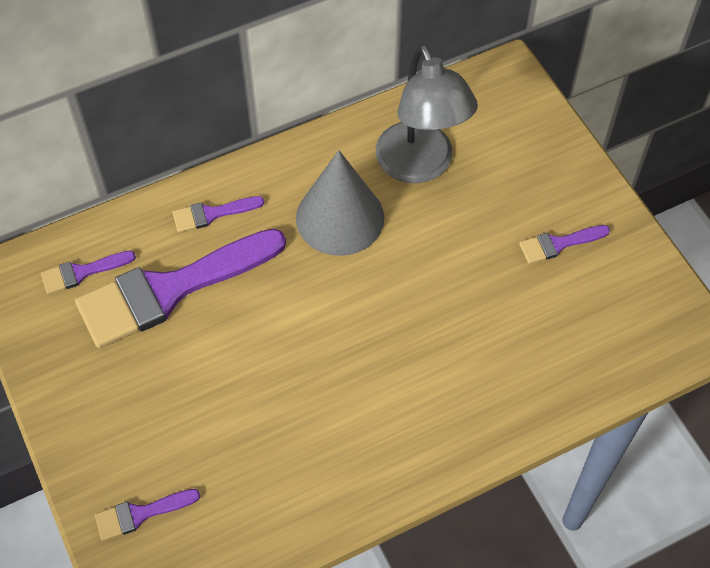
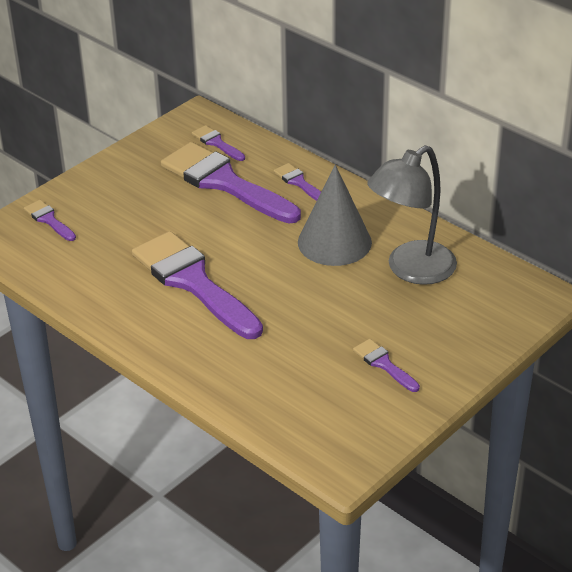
camera: 70 degrees right, 20 degrees down
none -> purple brush [132,231,263,339]

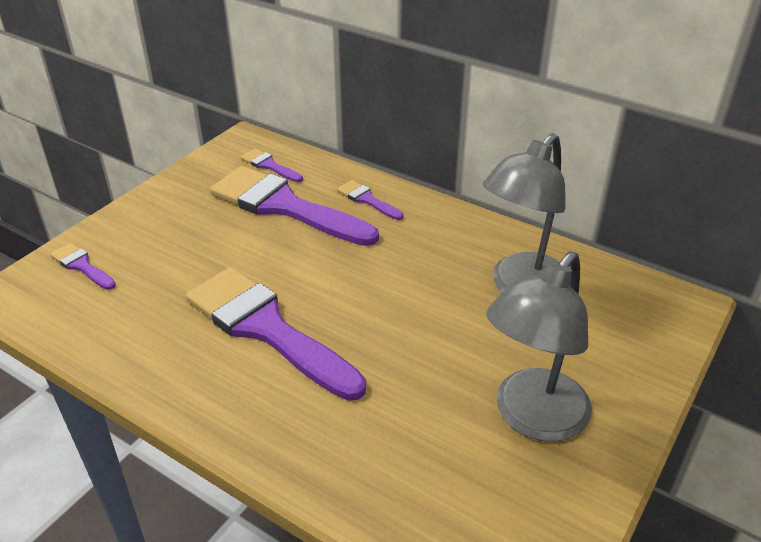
camera: 10 degrees left, 0 degrees up
grey cone [298,165,372,266] -> none
purple brush [353,339,420,392] -> grey lamp [486,252,592,441]

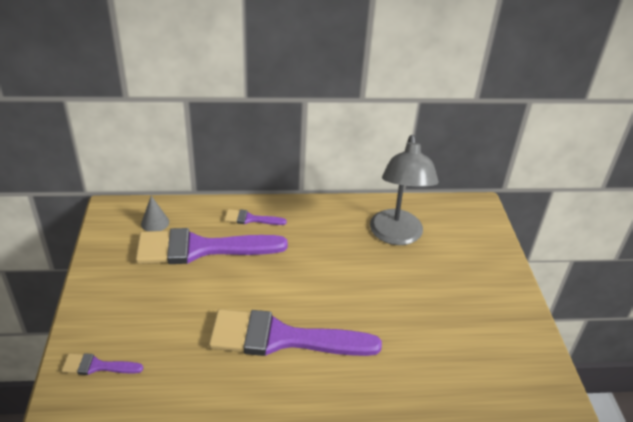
camera: 40 degrees left, 0 degrees up
purple brush [241,148,303,182] -> grey cone [141,196,169,231]
grey lamp [486,252,592,441] -> none

